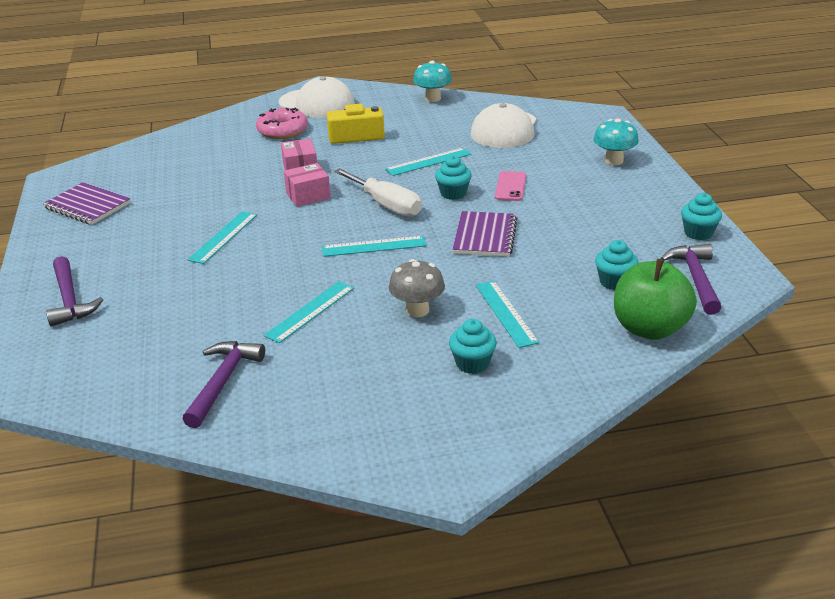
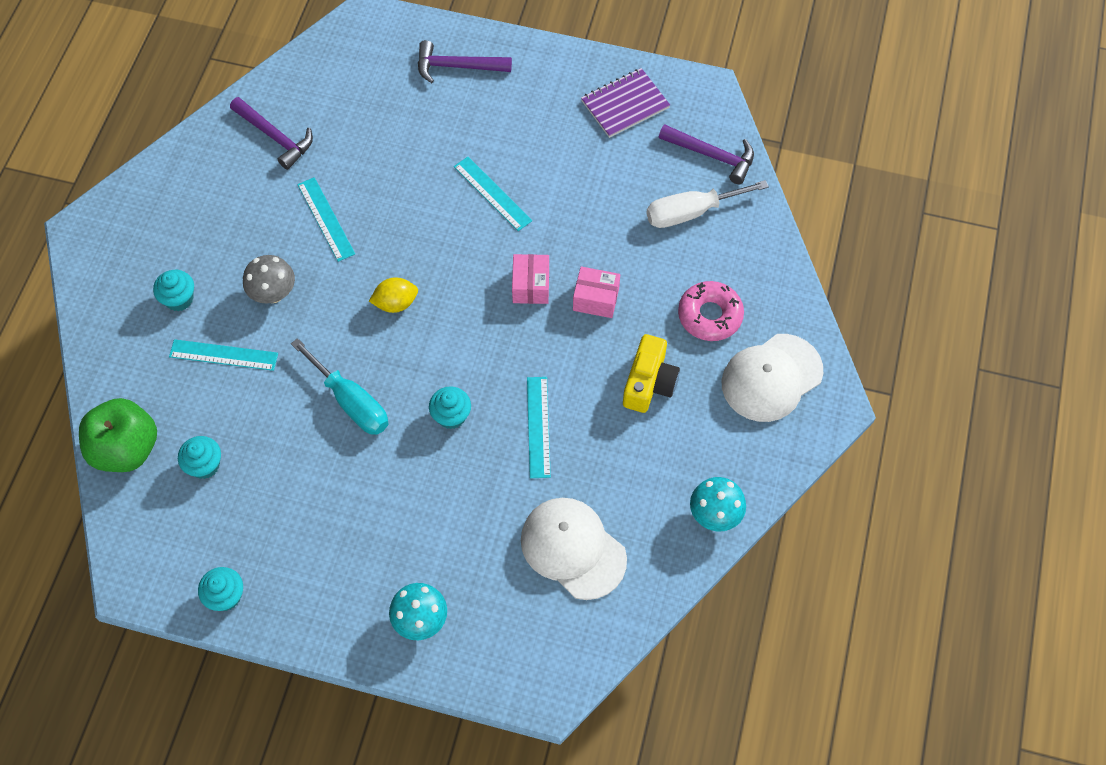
camera: 115 degrees right, 30 degrees up
turquoise ruler [322,236,426,257] -> yellow lemon [369,277,418,313]
white screwdriver [334,168,422,217] -> white screwdriver moved to [646,180,769,228]
purple notebook [452,211,518,257] -> turquoise screwdriver [291,338,389,435]
pink phone [495,171,526,201] -> none
purple hammer [660,244,721,315] -> purple hammer moved to [659,124,754,184]

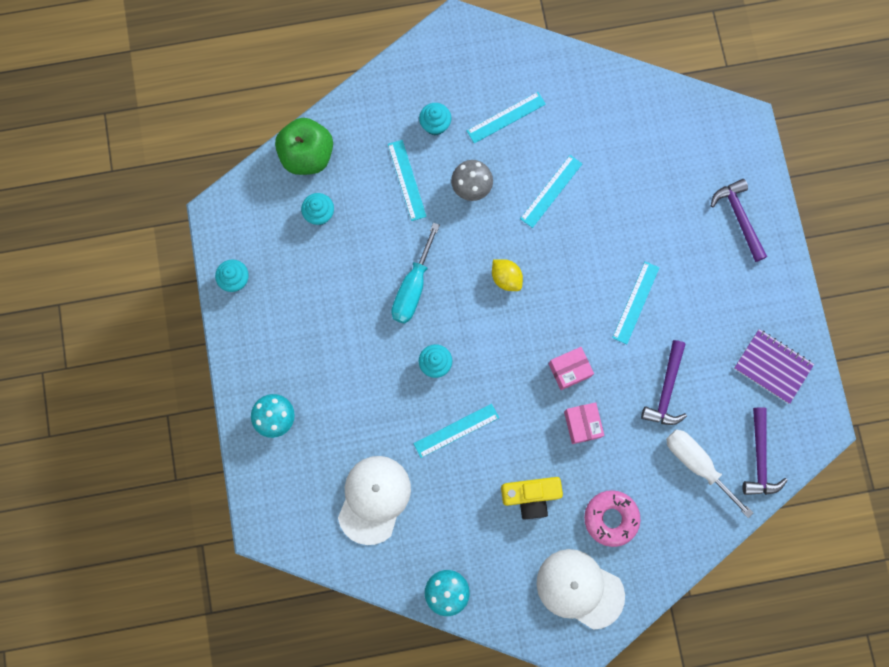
camera: 65 degrees right, 15 degrees up
purple hammer [230,97,313,170] -> purple hammer moved to [641,340,687,425]
none -> turquoise ruler [467,92,546,143]

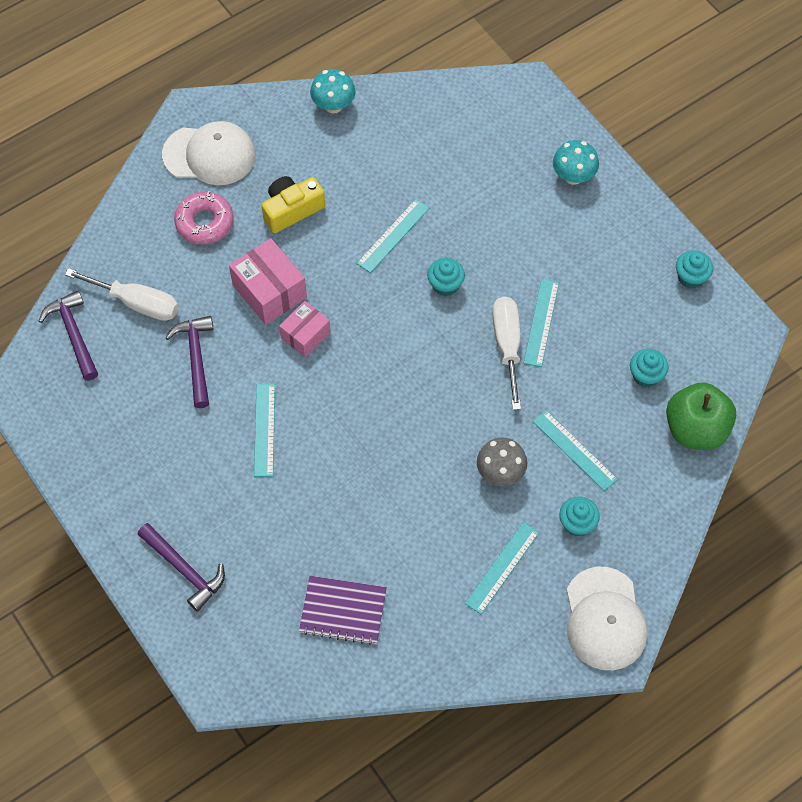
camera: 155 degrees right, 15 degrees down
white cap [338,456,411,545] -> white cap moved to [567,567,647,670]
turquoise screwdriver [391,223,440,324] -> white screwdriver [492,296,521,410]
yellow lemon [492,259,523,291] -> none
turquoise ruler [520,155,582,228] -> turquoise ruler moved to [524,279,559,367]
pink box [564,402,604,444] -> pink box [229,238,307,325], size x1.54
purple notebook [734,329,814,404] -> purple notebook moved to [299,576,387,645]

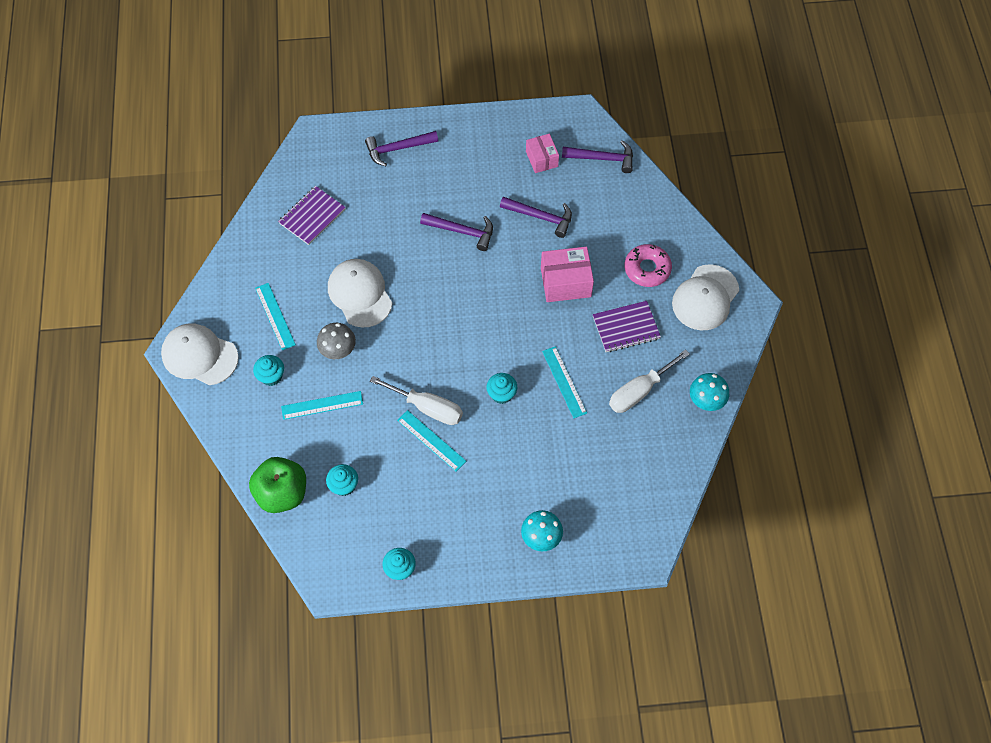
camera: 120 degrees right, 0 degrees up
white screwdriver [65,268,179,321] -> white screwdriver moved to [609,349,690,413]
turquoise ruler [254,384,275,477] -> purple hammer [420,213,493,251]
yellow camera [261,176,325,233] -> purple notebook [593,301,661,352]
pink box [279,301,331,358] -> pink box moved to [526,134,559,173]
none -> white cap [328,259,393,327]

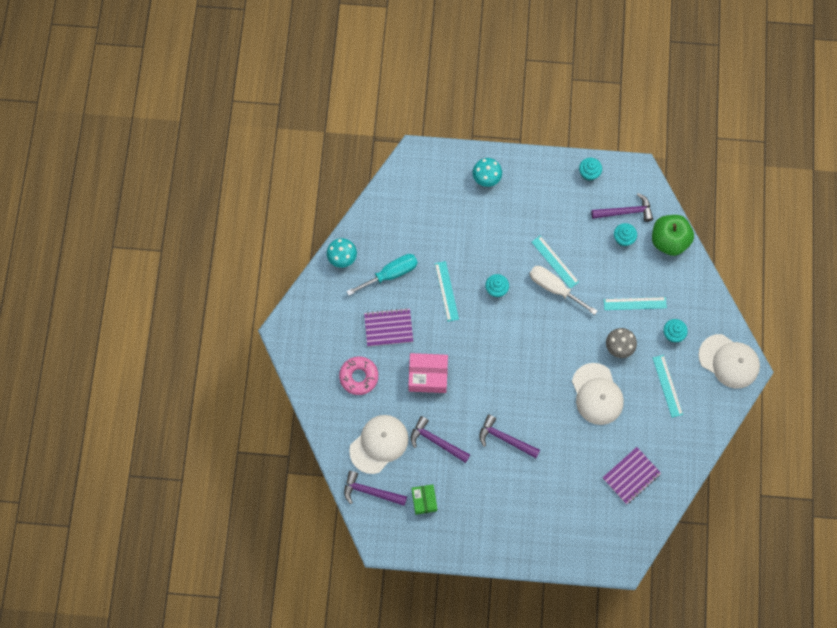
camera: 170 degrees left, 10 degrees up
purple hammer [365,131,438,166] -> purple hammer moved to [591,193,653,222]
pink box [526,134,559,173] -> green box [412,484,437,515]
white screwdriver [609,349,690,413] -> turquoise screwdriver [346,254,418,296]
white cap [672,264,739,330] -> white cap moved to [349,415,408,474]

